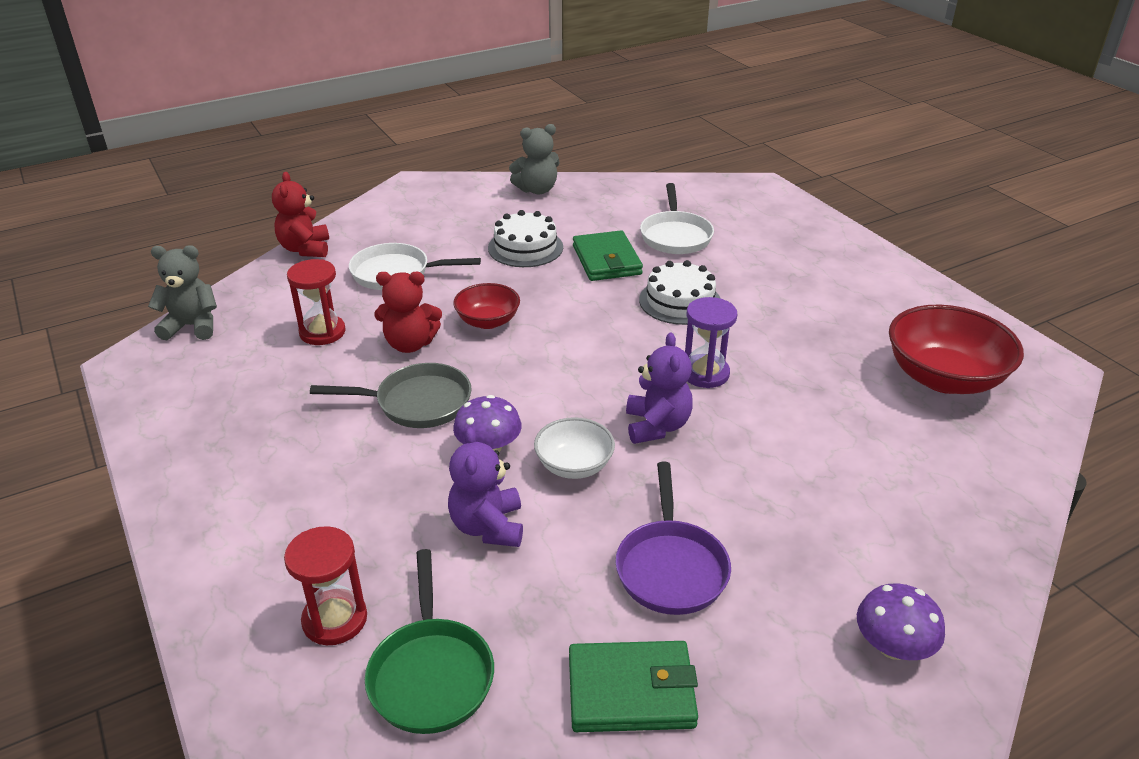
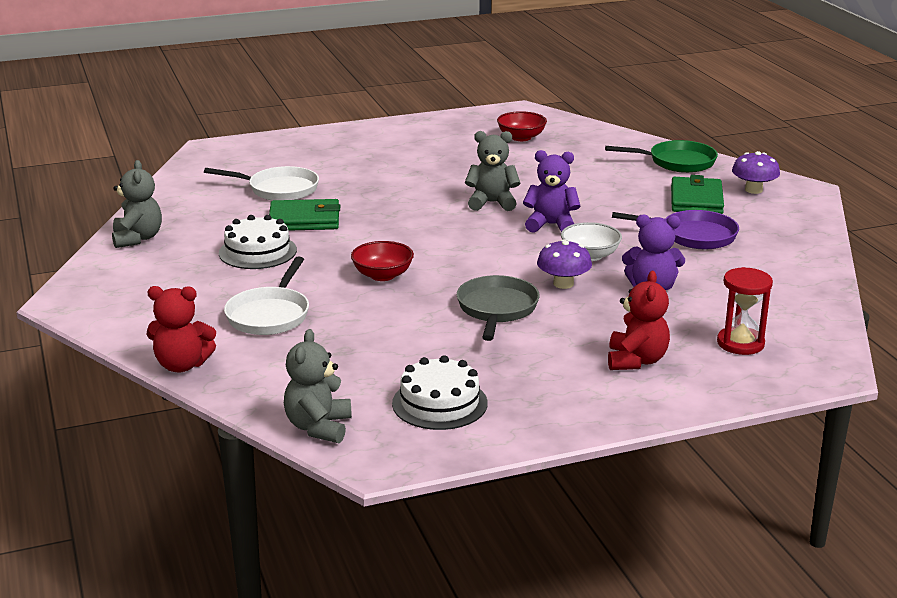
camera: 80 degrees left, 10 degrees down
red hourglass [287,259,346,345] -> none
green pan [365,549,494,734] -> green pan moved to [605,140,718,173]
red teddy bear [374,272,442,353] -> red teddy bear moved to [608,271,670,370]
green wallet [569,641,698,732] -> green wallet moved to [671,175,724,214]
white cake [639,260,721,325] -> white cake moved to [392,355,487,430]
purple hourglass [685,297,737,388] -> grey teddy bear [465,131,520,211]
red bowl [889,305,1024,394] -> red bowl [497,111,547,141], size x0.57

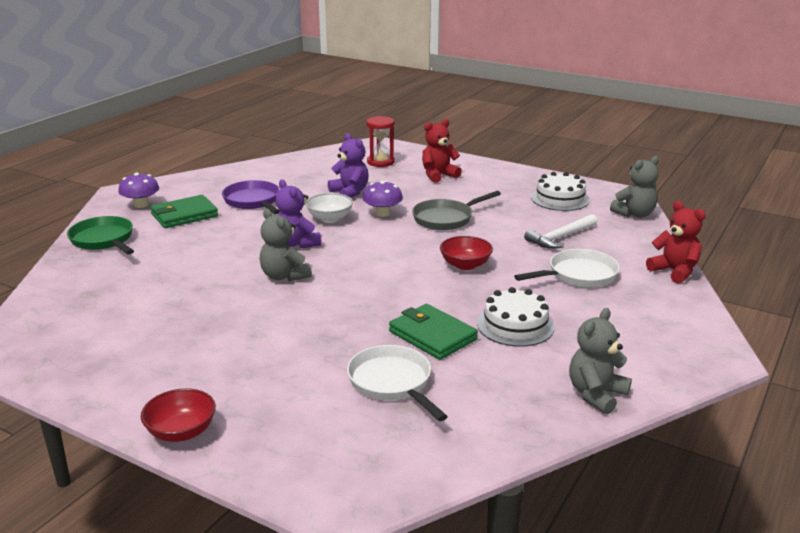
camera: 130 degrees left, 0 degrees up
red bowl [497,111,547,141] -> red bowl moved to [141,388,216,442]
none -> white hammer [524,214,597,249]

